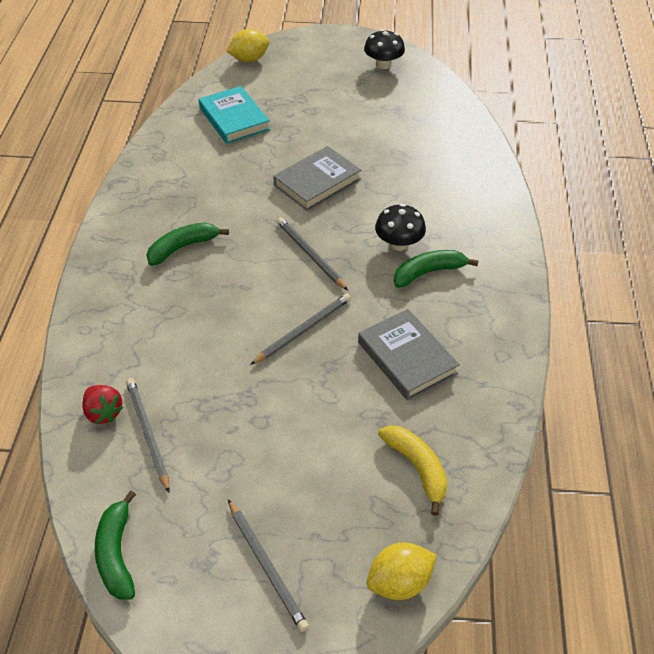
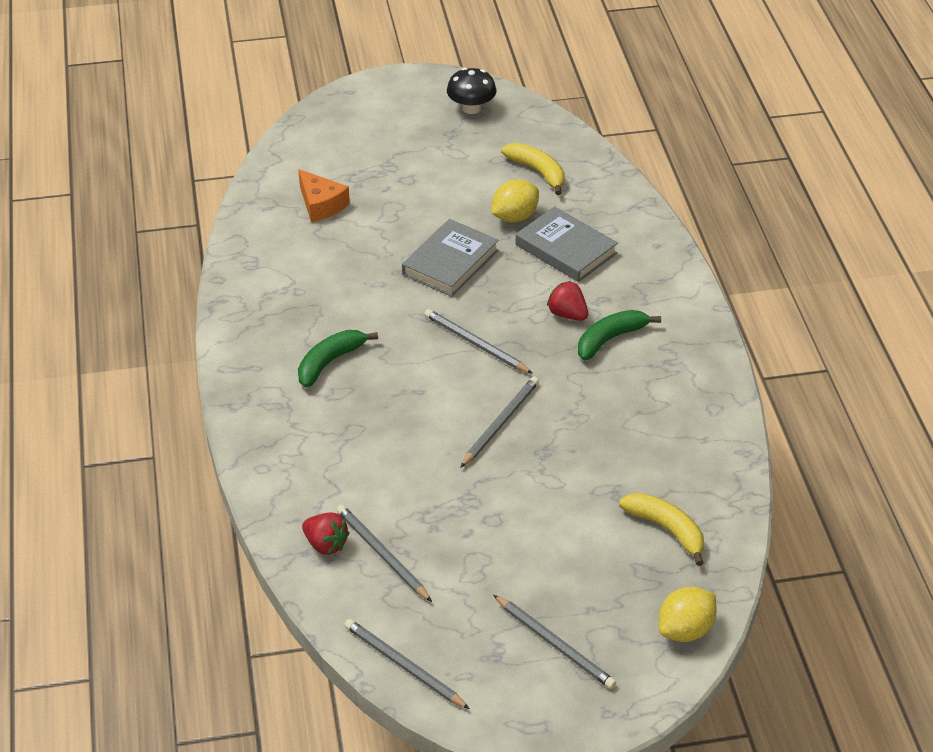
camera: 15 degrees left, 5 degrees down
green banana [95,491,136,599] -> grey pencil [344,619,470,709]
turquoise book [199,86,270,144] -> orange cheese [298,169,350,222]
yellow lemon [227,29,269,62] -> yellow lemon moved to [491,179,539,222]
grey book [358,309,460,400] -> grey book moved to [515,206,618,282]
black mushroom [375,204,426,251] -> red strawberry [547,281,588,321]
none -> yellow banana [501,143,565,195]

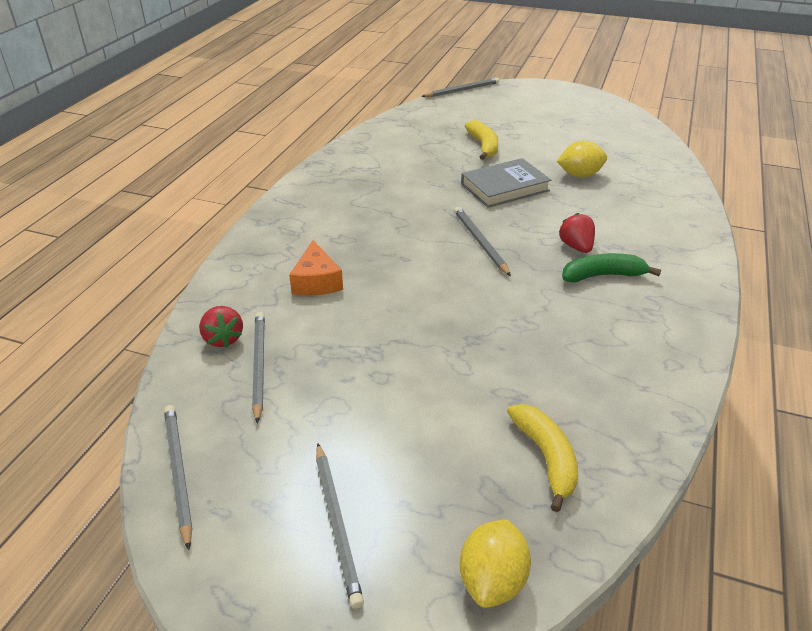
camera: 30 degrees right, 5 degrees down
orange cheese [298,169,350,222] -> orange cheese moved to [289,240,343,296]
green banana [298,330,378,388] -> none
black mushroom [447,68,496,114] -> none
grey pencil [460,377,539,468] -> grey pencil moved to [421,78,499,97]
yellow banana [501,143,565,195] -> yellow banana moved to [465,120,498,160]
grey book [515,206,618,282] -> none
yellow lemon [658,587,717,642] -> yellow lemon turned 60 degrees counterclockwise [460,519,531,608]

